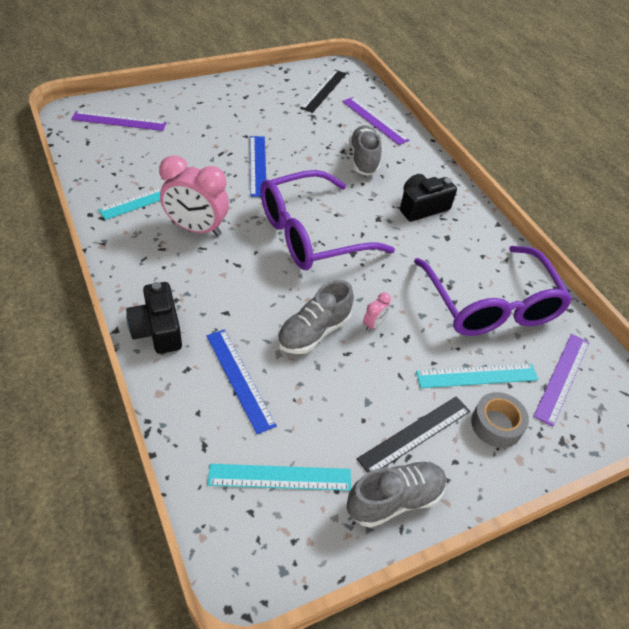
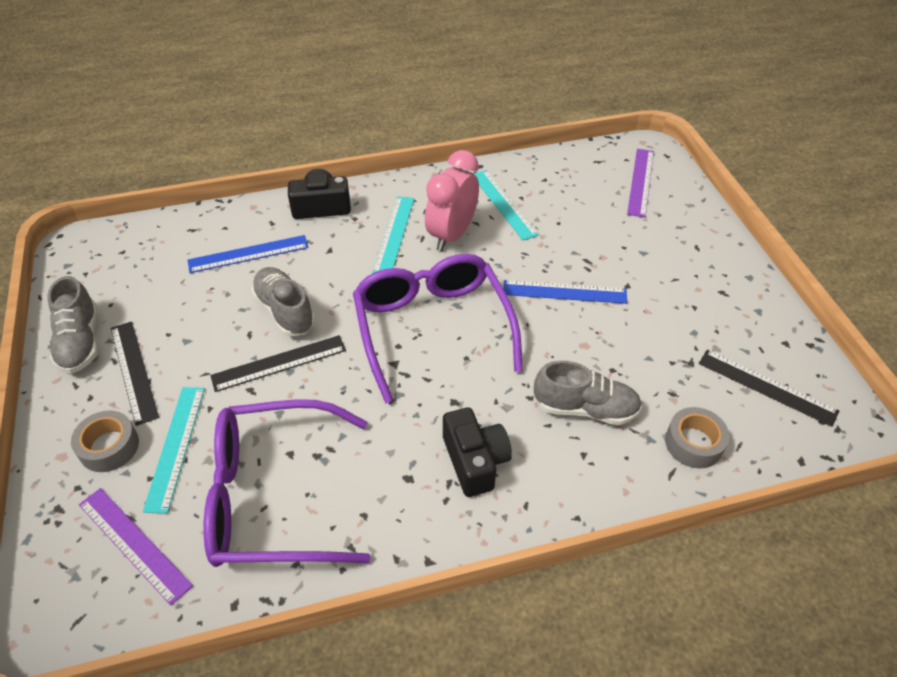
camera: 105 degrees right, 0 degrees up
turquoise ruler [207,464,351,491] -> turquoise ruler moved to [372,196,414,274]
purple ruler [342,97,409,145] -> grey tape [665,407,730,468]
pink clock [363,292,391,332] -> black ruler [210,335,346,392]

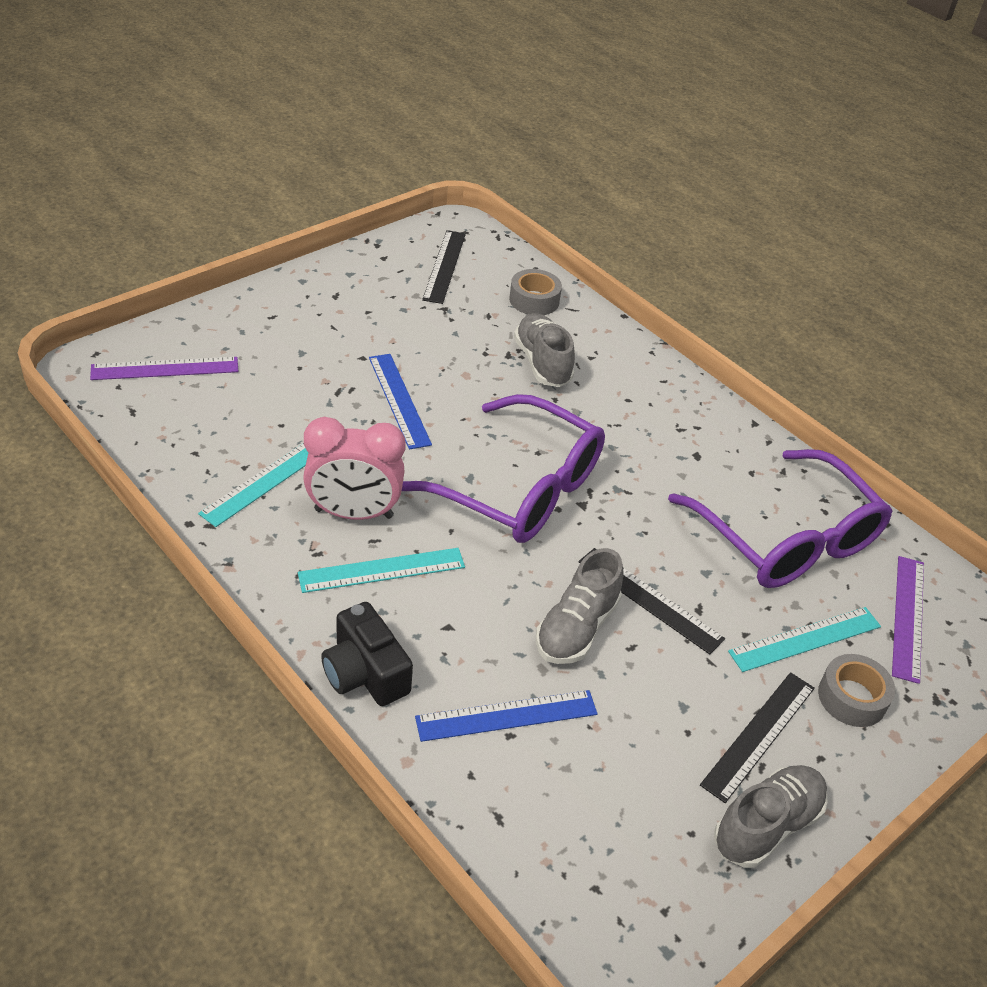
camera: 120 degrees left, 5 degrees down
blue ruler [188,235,308,273] -> blue ruler turned 60 degrees counterclockwise [415,690,598,742]
purple glasses [353,254,523,403] -> purple glasses turned 105 degrees counterclockwise [402,394,605,543]
black camera [443,407,512,497] -> none

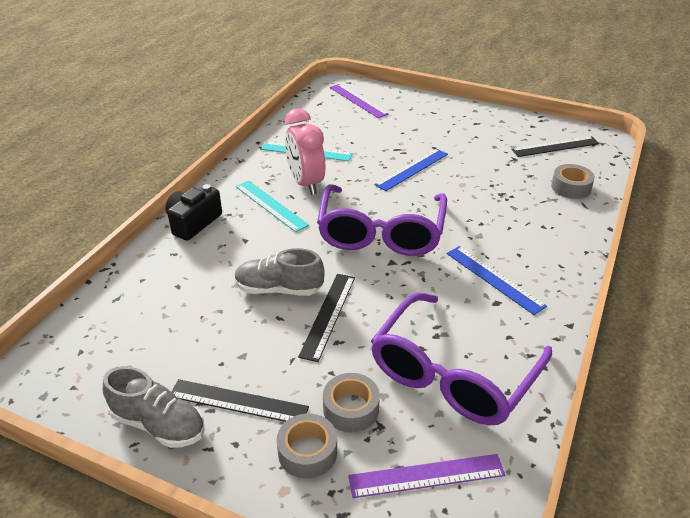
camera: 70 degrees right, 5 degrees down
blue ruler [415,690,598,742] -> blue ruler moved to [447,246,547,315]
grey shoe [514,313,575,387] -> none
turquoise ruler [728,607,881,672] -> grey tape [323,373,380,432]

